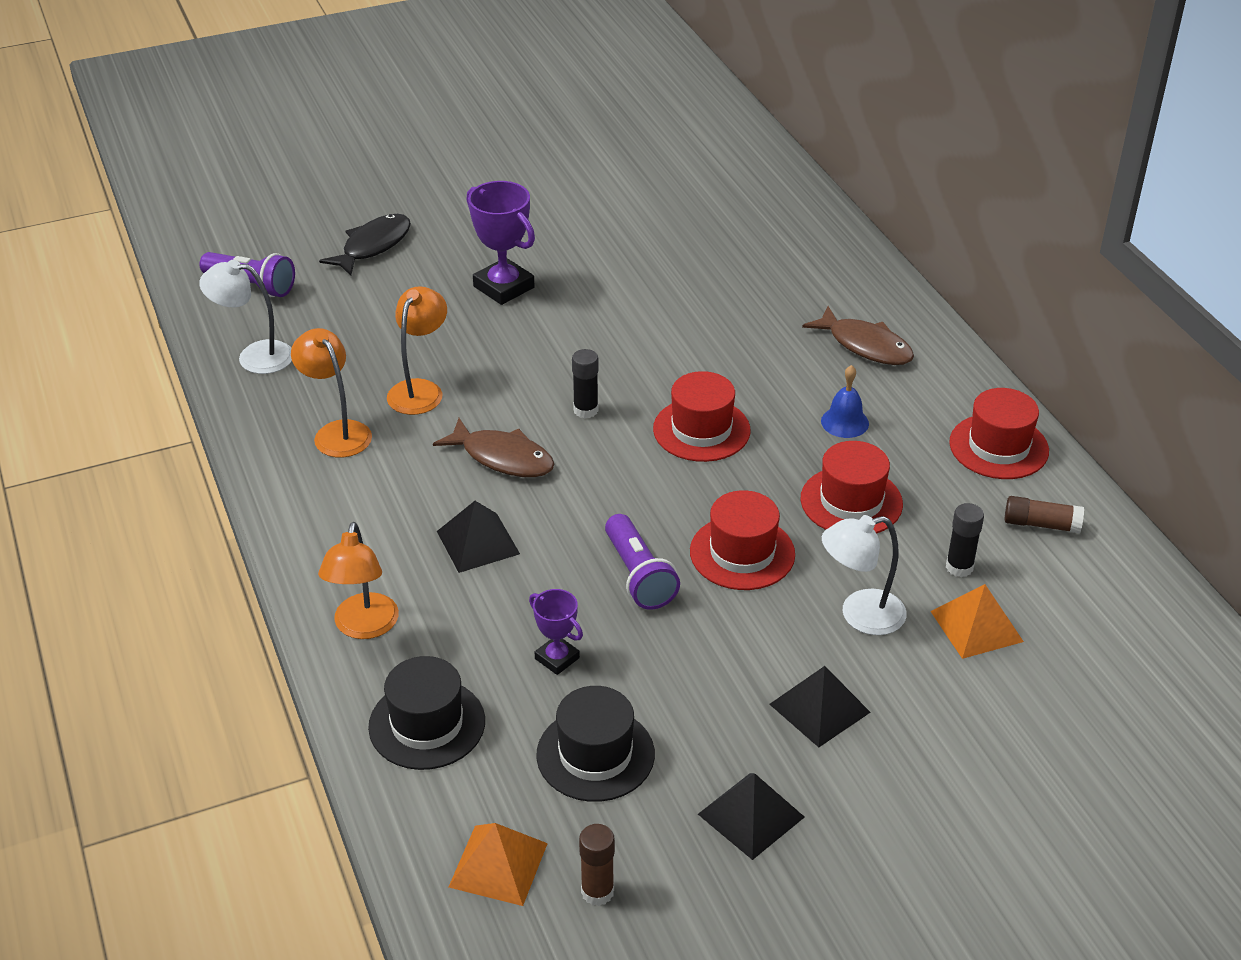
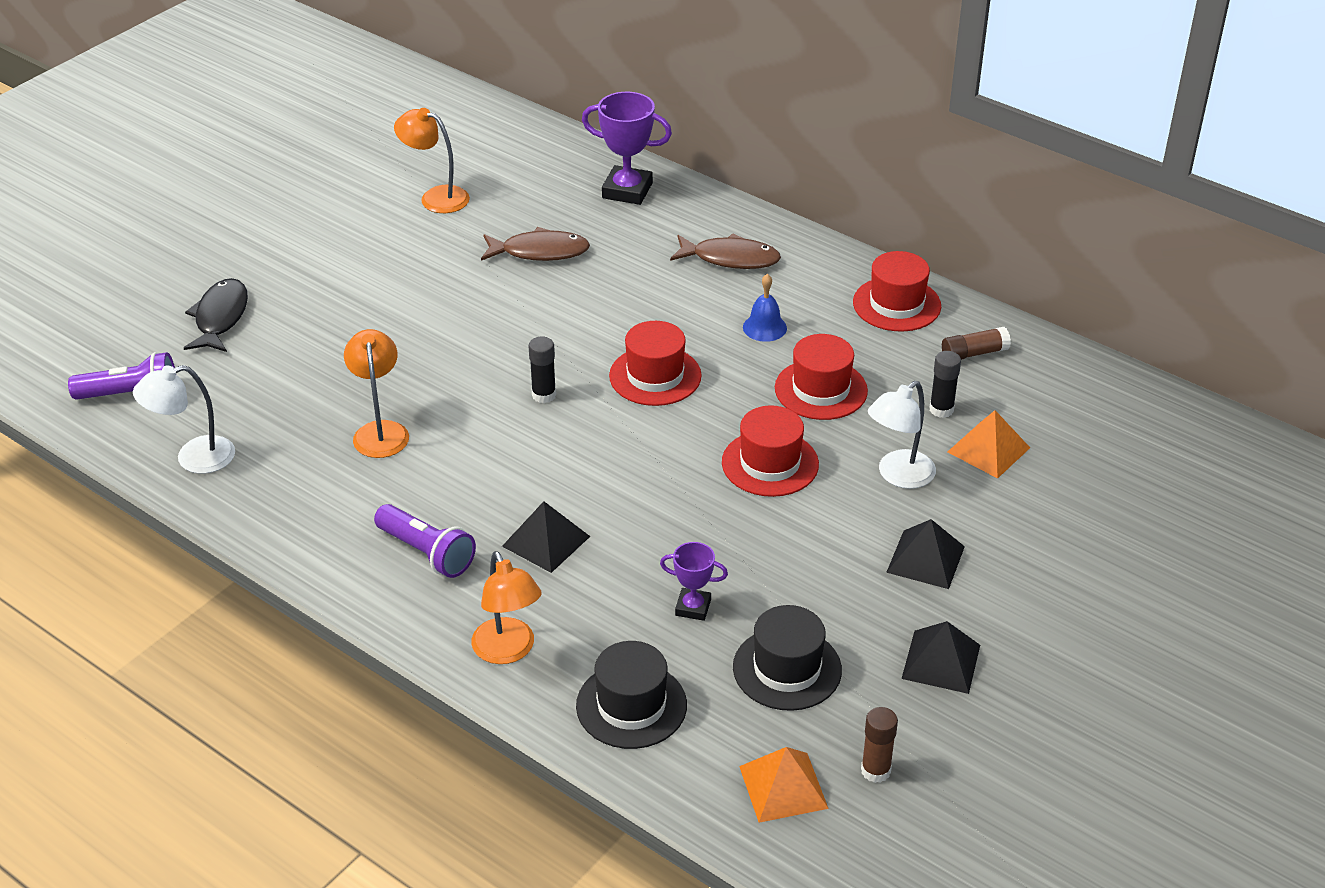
camera: 30 degrees left, 0 degrees up
orange lamp [291,328,372,458] -> orange lamp moved to [394,108,470,213]
brown fish [433,418,554,477] -> brown fish moved to [481,227,590,261]
purple trophy [467,181,535,305] -> purple trophy moved to [582,92,672,205]
purple flashlight [605,514,680,610] -> purple flashlight moved to [374,504,476,578]

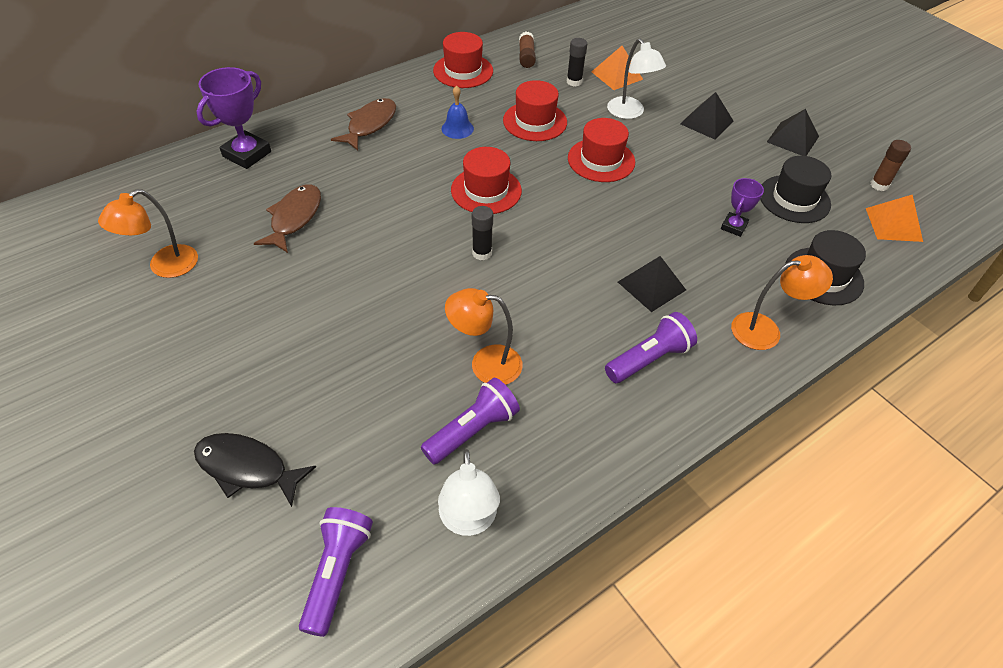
camera: 75 degrees left, 10 degrees up
none -> purple flashlight [421,378,520,464]

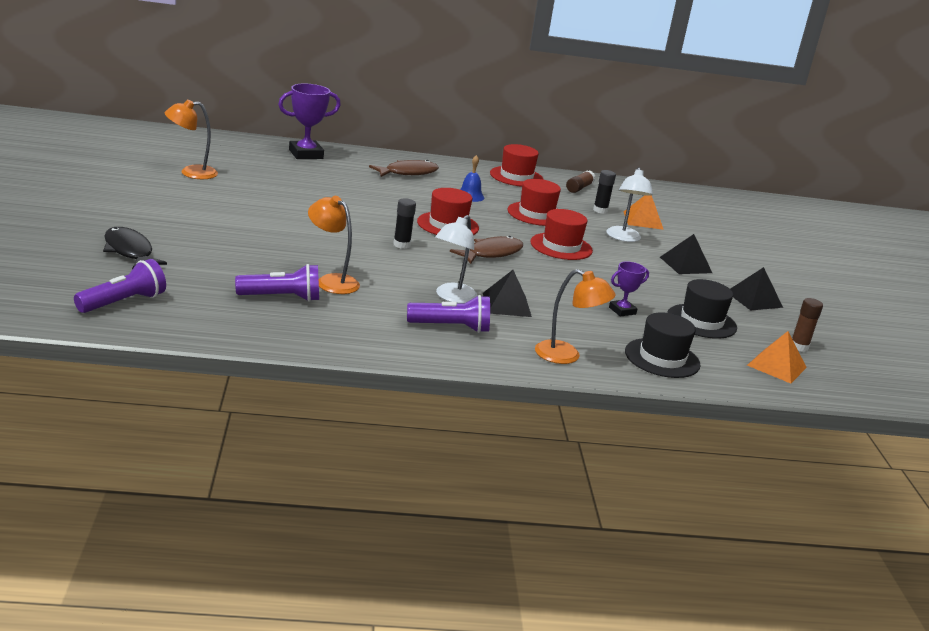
camera: 30 degrees right, 25 degrees down
brown fish [254,184,321,253] -> brown fish moved to [450,236,523,264]
white lamp [438,449,500,536] -> white lamp moved to [435,215,478,304]

